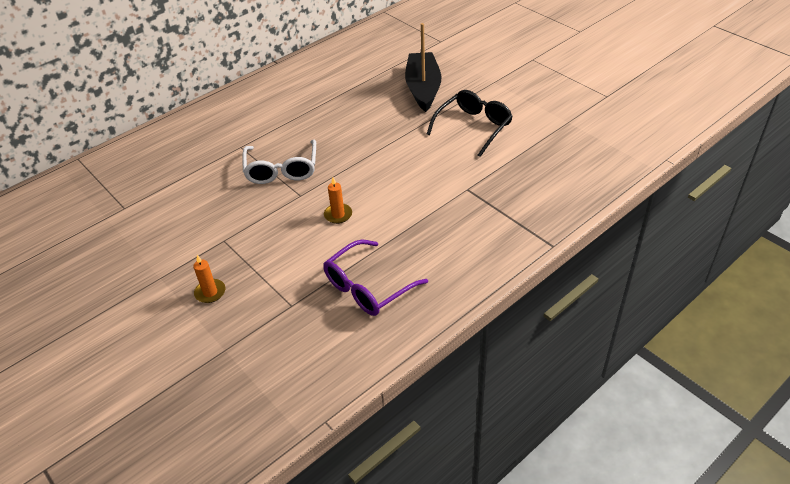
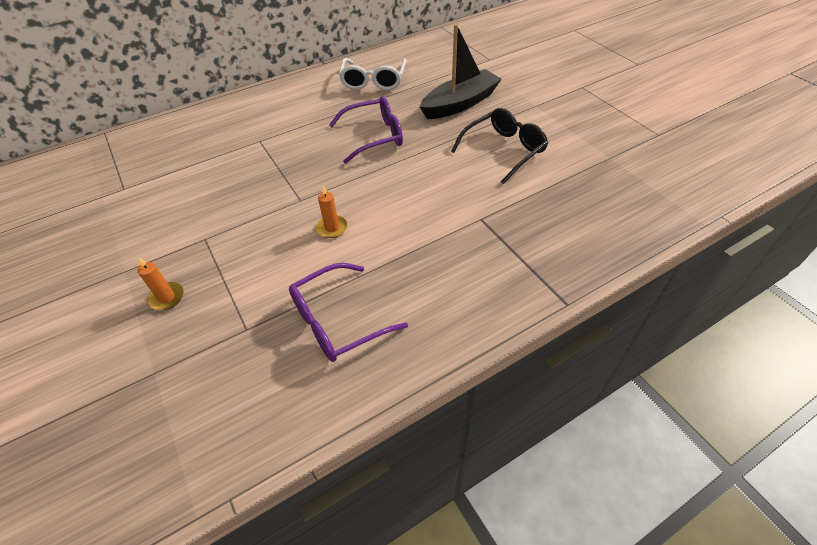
camera: 10 degrees right, 5 degrees up
white glasses [242,140,316,184] -> white glasses moved to [339,58,407,90]
black boat [405,23,441,112] -> black boat turned 45 degrees clockwise [420,24,502,119]
none -> purple glasses [329,96,403,164]

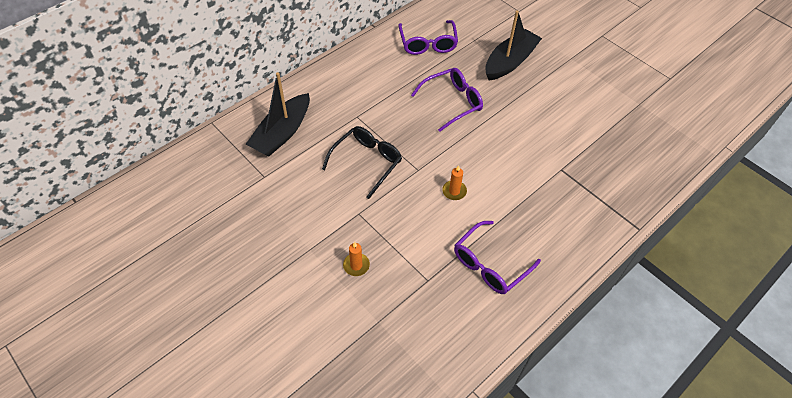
camera: 15 degrees left, 5 degrees up
white glasses [339,58,407,90] -> purple glasses [398,20,458,55]
black glasses [451,108,548,184] -> black glasses moved to [322,126,402,199]
none -> black boat [246,72,310,156]

